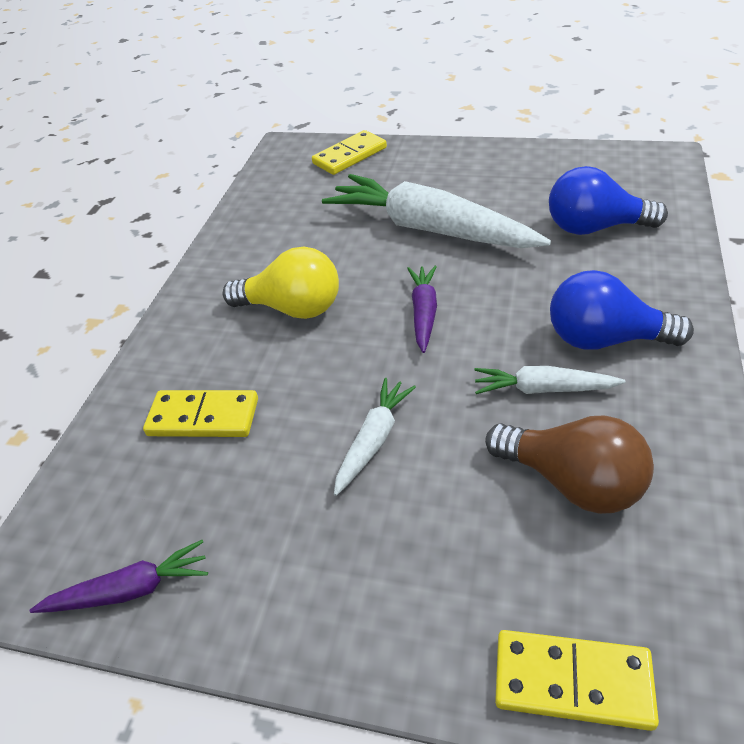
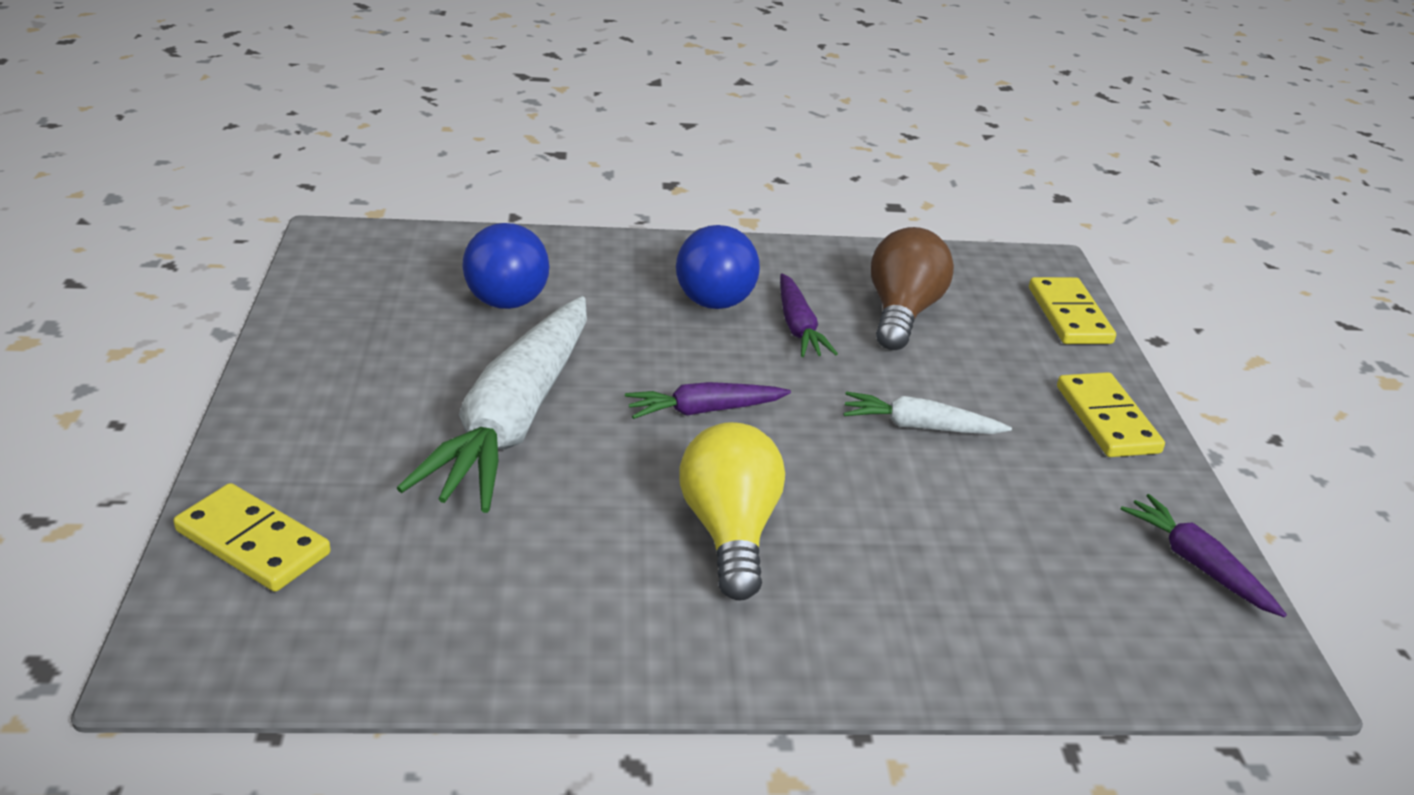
camera: 115 degrees left, 10 degrees down
yellow domino [143,390,258,437] -> yellow domino moved to [1057,372,1165,457]
white carrot [474,366,626,394] -> purple carrot [780,273,838,357]

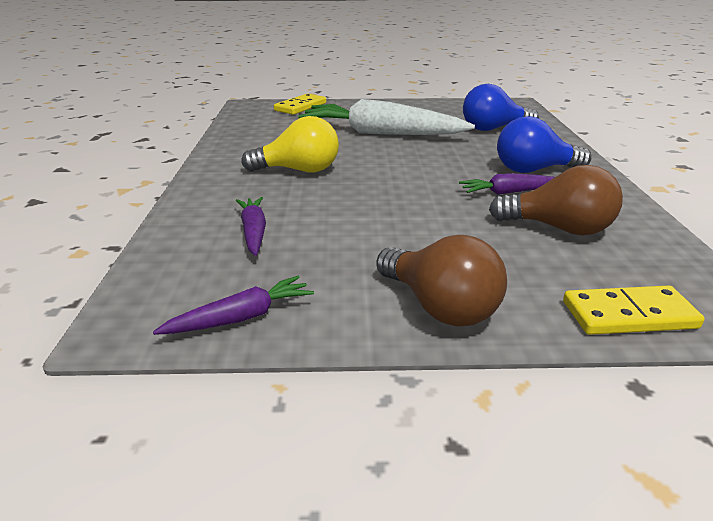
camera: 95 degrees right, 5 degrees down
purple carrot [625,382,791,419] -> purple carrot moved to [235,197,266,256]
white carrot [843,391,1012,434] -> none
yellow domino [1057,372,1165,457] -> brown light bulb [376,235,507,326]

